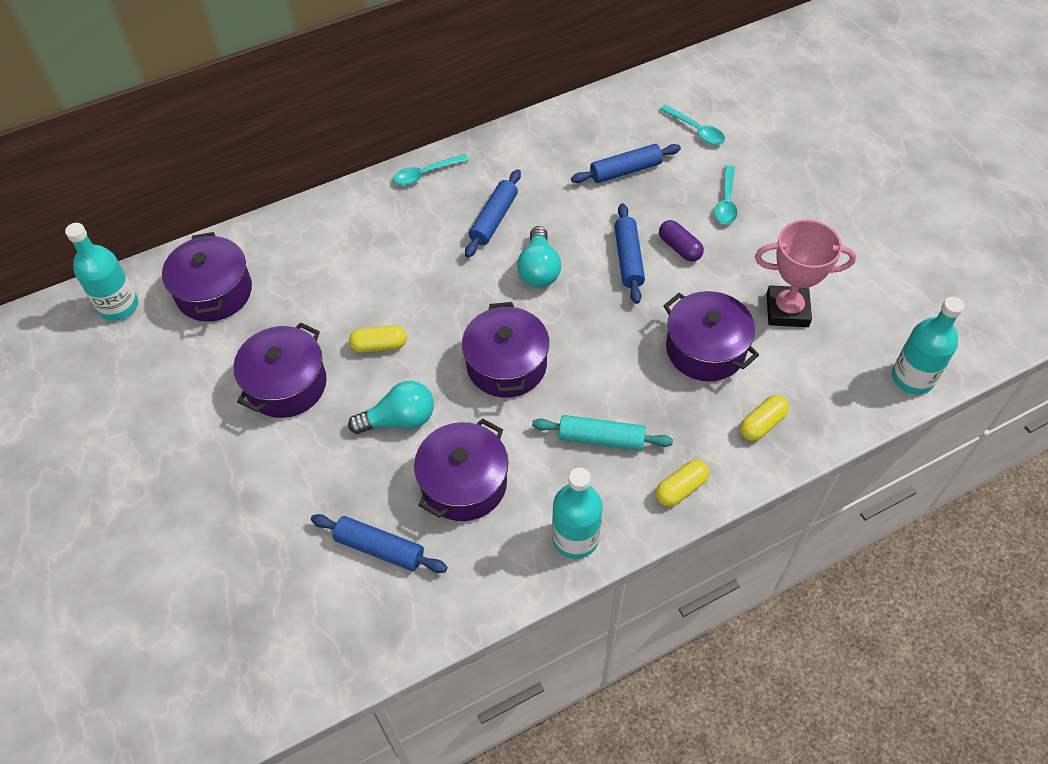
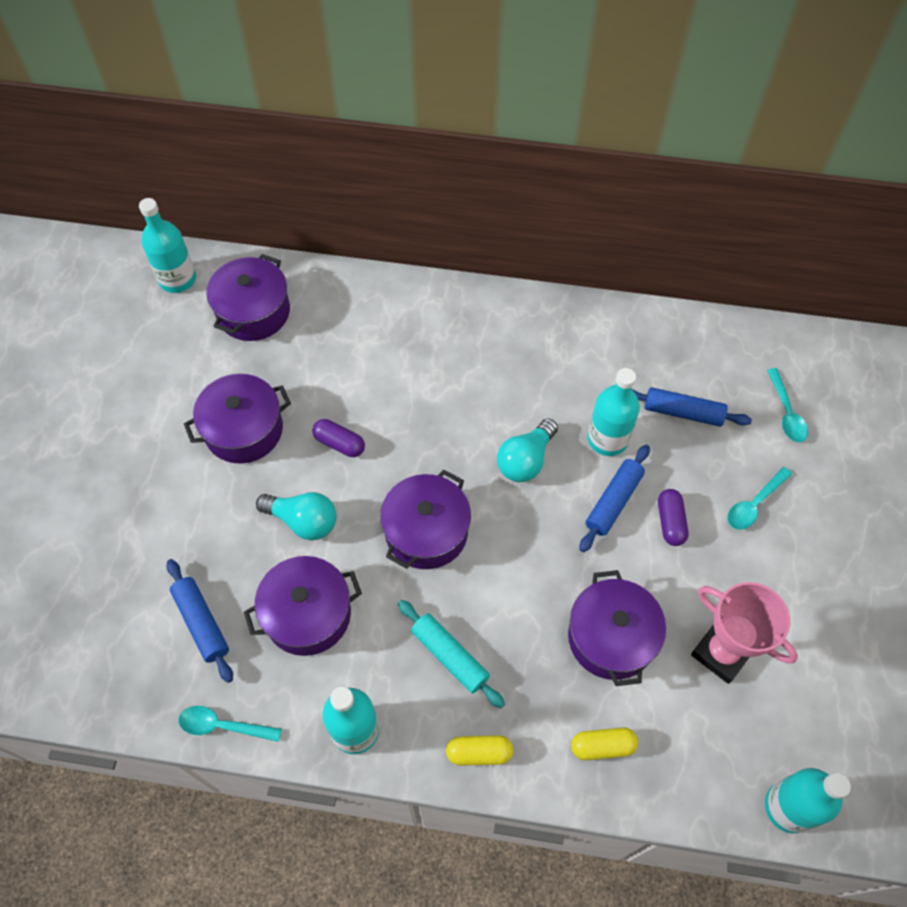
camera: 35 degrees right, 5 degrees up
yellow capsule [349,325,407,353] -> purple capsule [312,419,365,457]
turquoise spoon [393,154,469,185] -> turquoise spoon moved to [178,706,282,742]
blue rolling pin [465,169,521,258] -> none
none -> turquoise bottle [588,368,640,456]

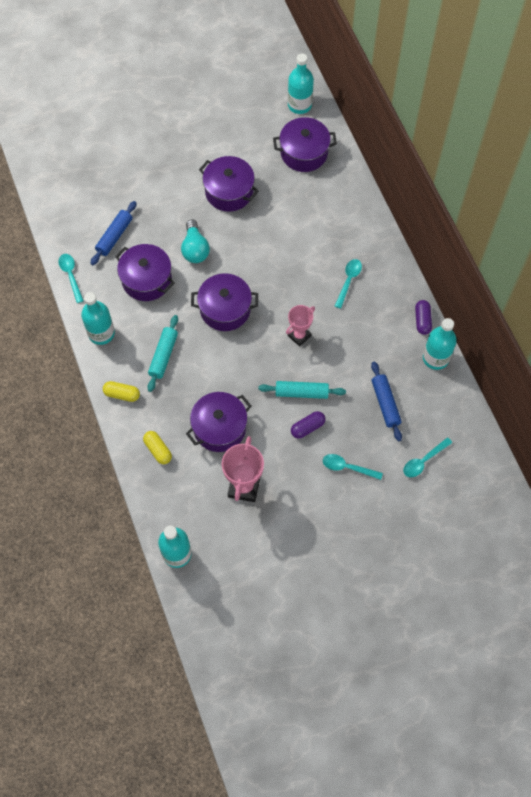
camera: 60 degrees right, 5 degrees up
purple capsule [312,419,365,457] -> purple capsule moved to [415,300,432,335]
yellow capsule [446,735,513,766] -> yellow capsule turned 45 degrees counterclockwise [103,381,140,402]
turquoise light bulb [497,418,558,482] -> pink trophy [286,305,315,347]
blue rolling pin [579,445,650,552] -> turquoise rolling pin [258,381,346,399]
turquoise bottle [588,368,640,456] -> turquoise bottle moved to [423,318,457,370]
none -> turquoise spoon [335,259,362,309]

